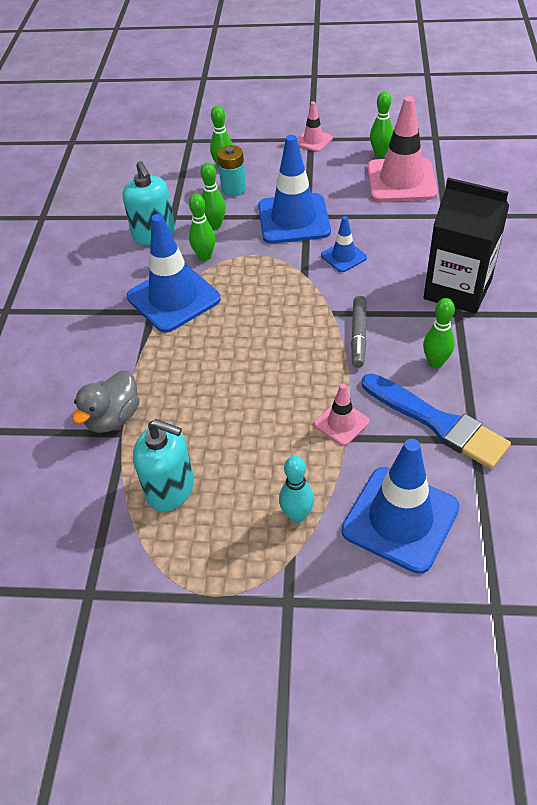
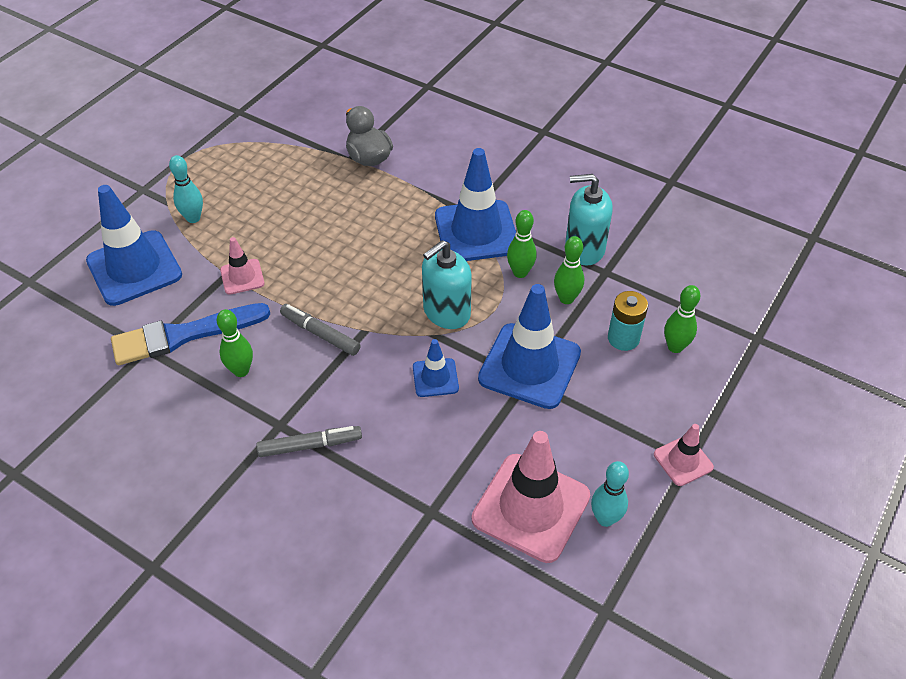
camera: 115 degrees right, 0 degrees up
turquoise soap dispenser [133,419,194,512] -> turquoise soap dispenser moved to [422,240,472,329]
green bowling pin [370,91,393,157] -> turquoise bowling pin [591,461,629,527]
black carton [423,178,510,314] -> grey marker [256,426,362,457]

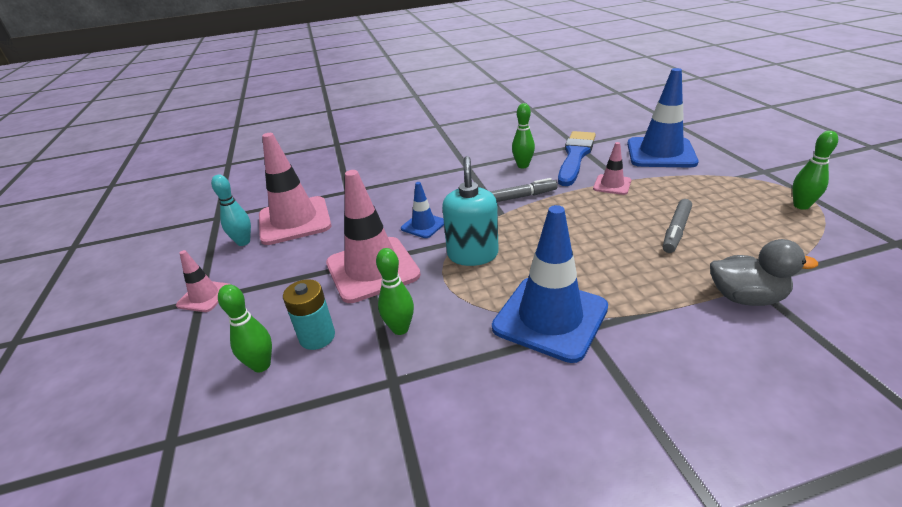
camera: 135 degrees right, 15 degrees down
turquoise bowling pin [169,155,203,223] -> none
grey marker [256,426,362,457] -> grey marker moved to [663,199,692,253]
blue traffic cone [478,284,581,409] -> pink traffic cone [326,170,421,303]
green bowling pin [507,210,537,278] -> green bowling pin moved to [792,131,838,210]
turquoise soap dispenser [565,174,612,266] -> none

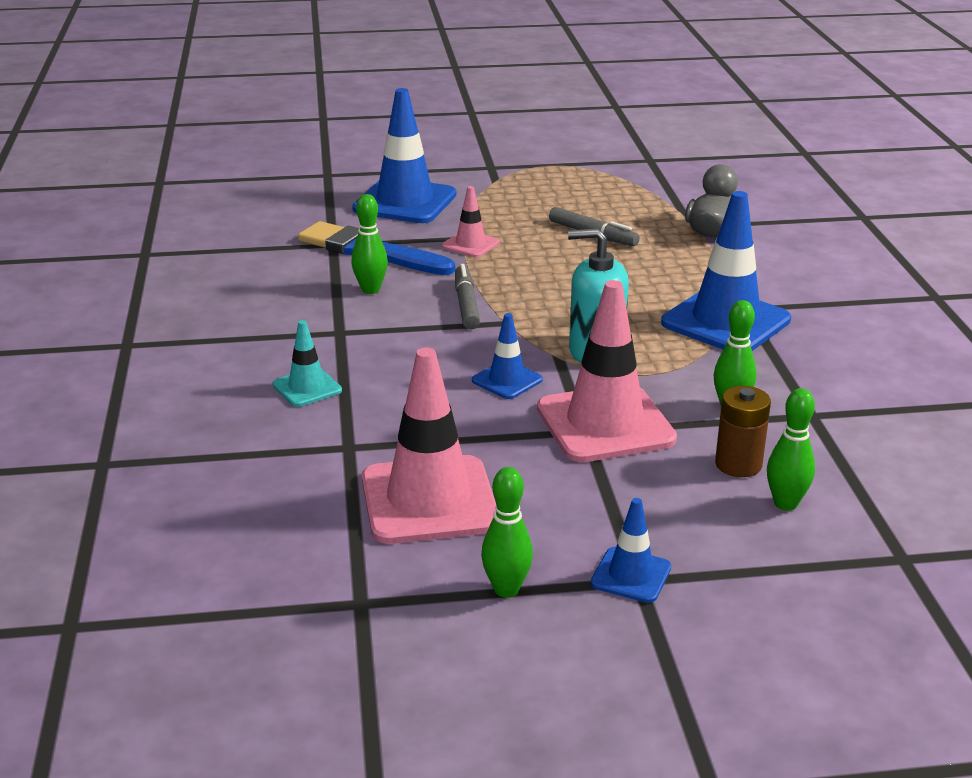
camera: 85 degrees left, 5 degrees down
pink traffic cone [176,250,231,312] -> blue traffic cone [591,498,671,603]
turquoise bowling pin [211,175,251,246] -> none
turquoise battery [283,279,335,350] -> brown battery [715,386,771,477]
green bowling pin [792,131,838,210] -> green bowling pin moved to [481,467,533,598]
none -> turquoise traffic cone [273,320,342,407]

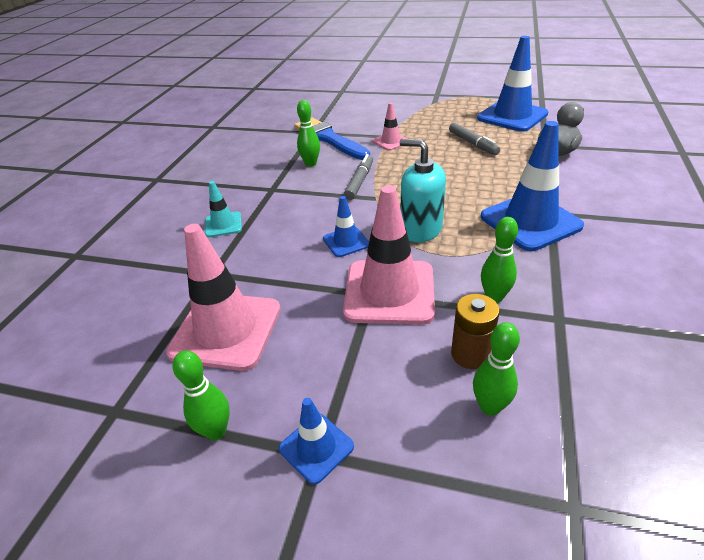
camera: 25 degrees right, 10 degrees up
blue traffic cone [352,88,456,223] -> blue traffic cone moved to [477,36,548,132]

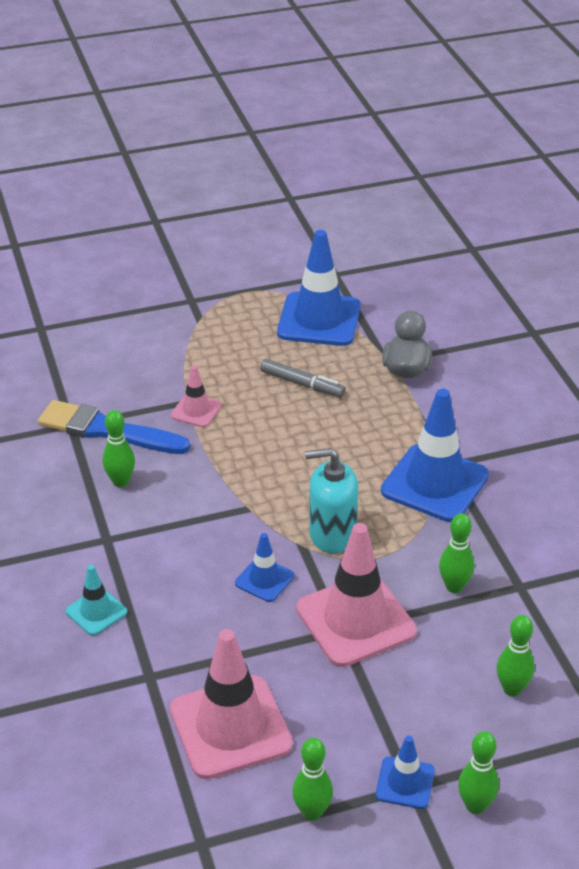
camera: 35 degrees left, 0 degrees up
grey marker [344,154,373,200] -> none
brown battery [451,294,500,369] -> none
none -> green bowling pin [458,731,499,814]

